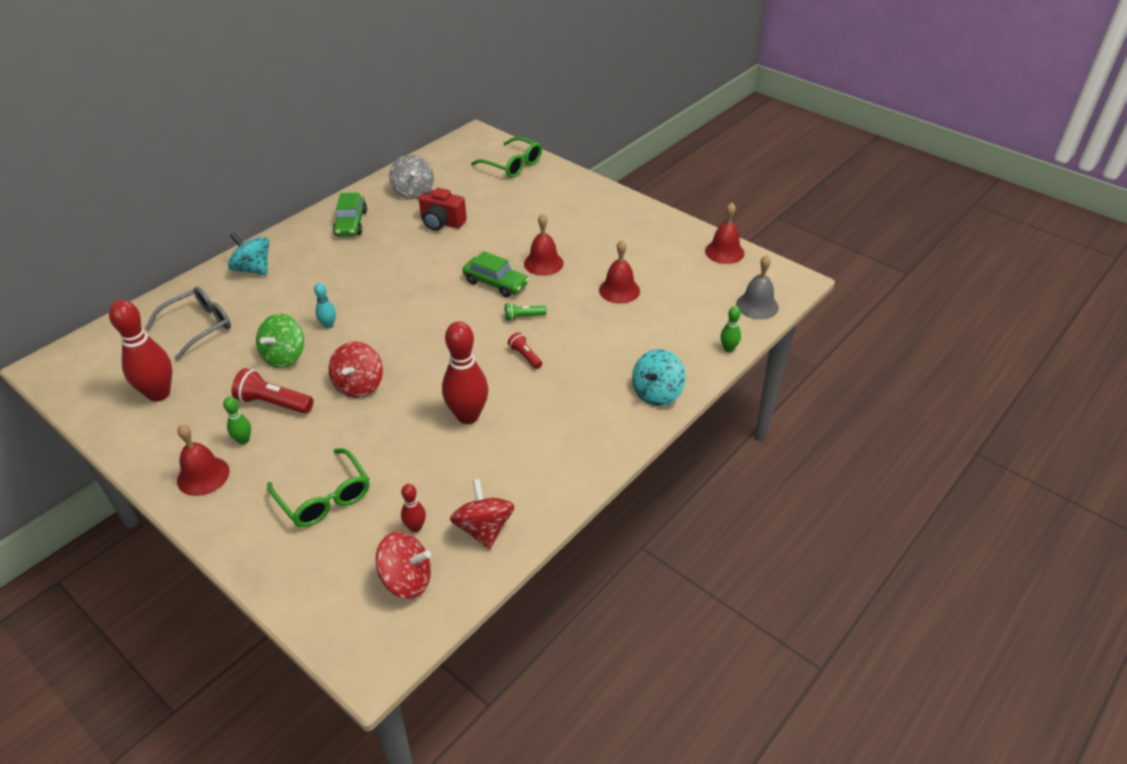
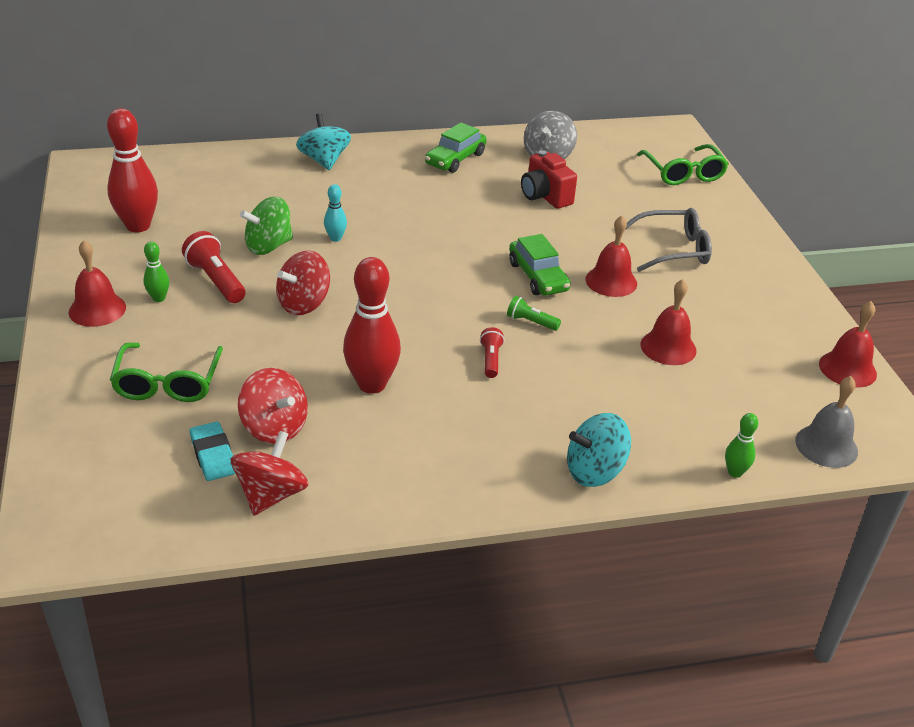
camera: 35 degrees right, 5 degrees down
grey glasses [145,287,231,361] -> grey glasses moved to [625,208,712,272]
red spinning top [376,532,431,599] -> red spinning top moved to [238,368,308,444]
red bowling pin [401,484,426,532] -> turquoise eraser [190,422,236,481]

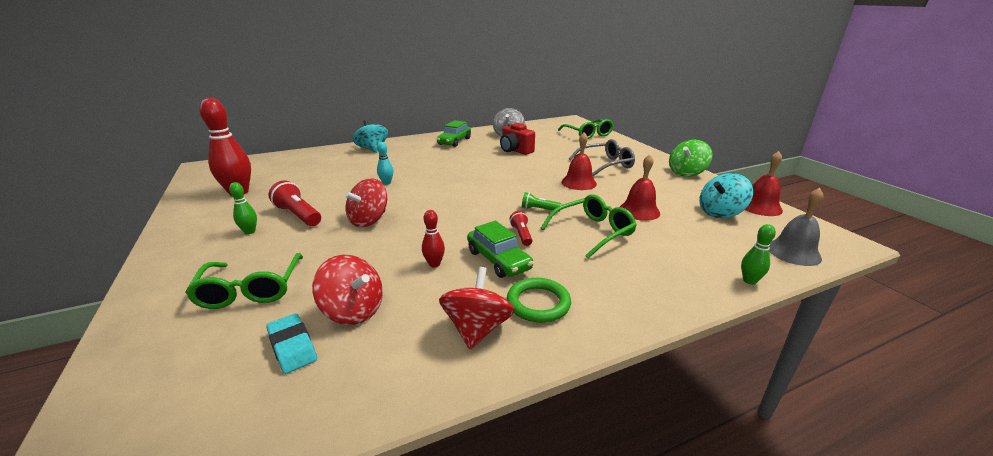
camera: 10 degrees left, 10 degrees down
red bell [69,240,126,327] -> none
red spinning top [231,431,308,516] -> red spinning top moved to [439,267,514,349]
green spinning top [240,197,293,255] -> green spinning top moved to [669,140,713,177]
red bowling pin [343,257,401,394] -> red bowling pin [422,210,445,267], size x0.48
green car [509,234,571,296] -> green car moved to [467,221,534,278]
turquoise spinning top [567,413,631,487] -> turquoise spinning top moved to [699,173,753,218]
none -> green ring [507,278,571,323]
none -> green glasses [540,194,637,258]

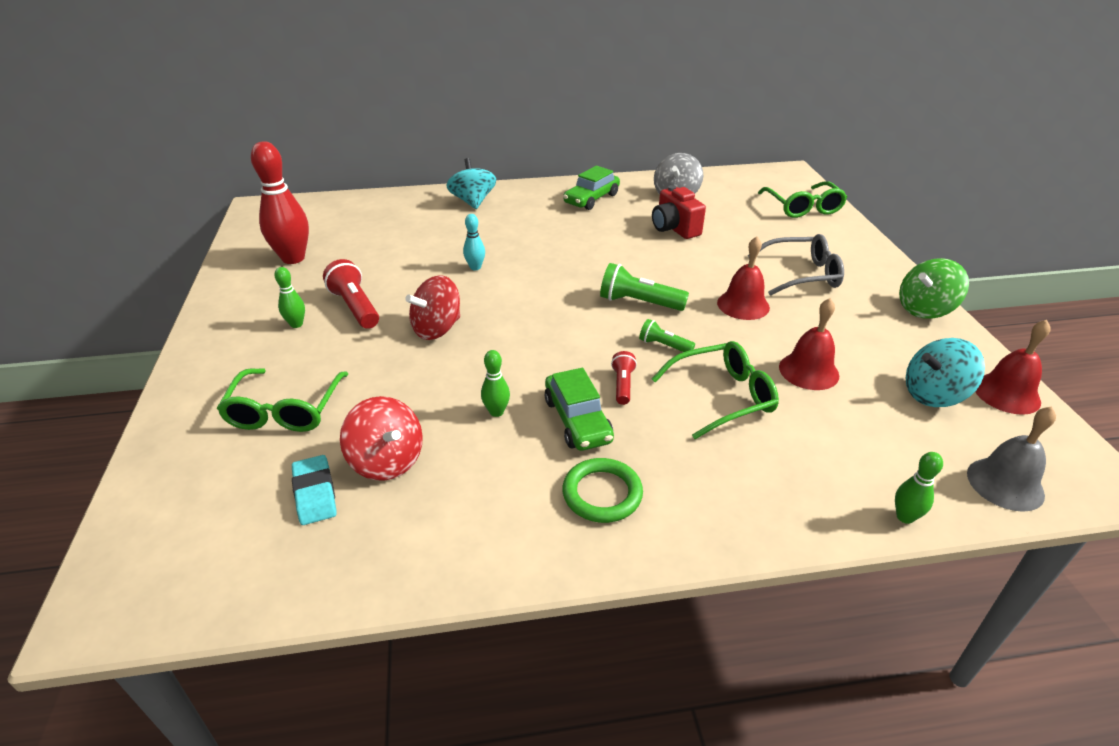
camera: 15 degrees right, 10 degrees up
red bowling pin [422,210,445,267] -> green bowling pin [481,350,510,417]
red spinning top [439,267,514,349] -> none
none -> green flashlight [600,263,689,311]

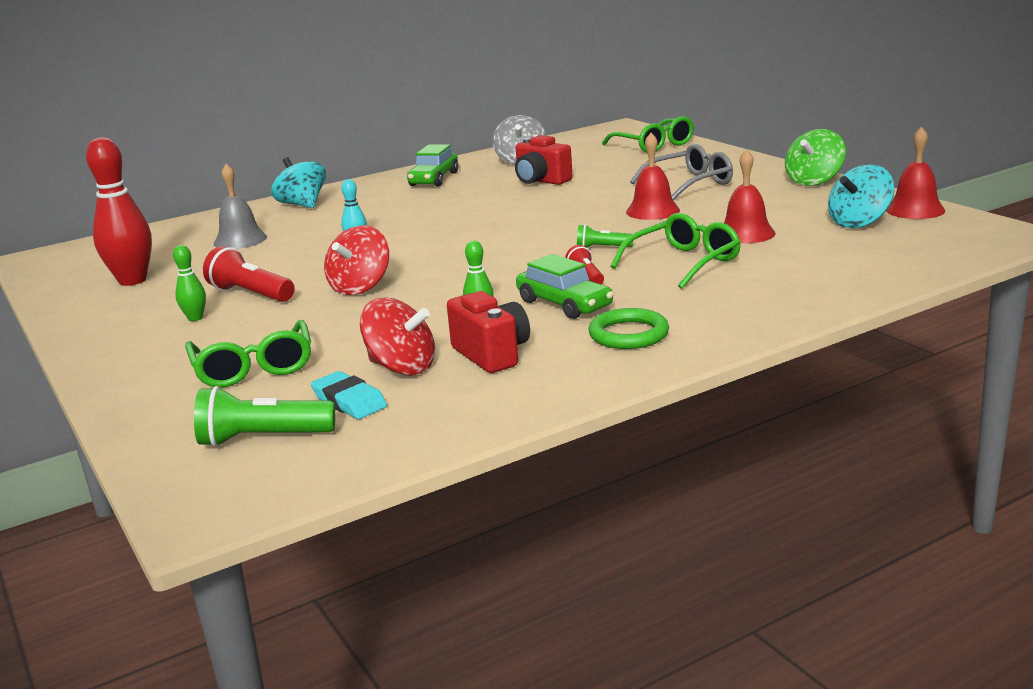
camera: 20 degrees left, 15 degrees down
green flashlight [600,263,689,311] -> green flashlight moved to [194,386,335,447]
green bowling pin [895,452,943,524] -> none
grey bell [967,406,1056,512] -> grey bell moved to [214,164,267,249]
none -> red camera [447,291,530,373]

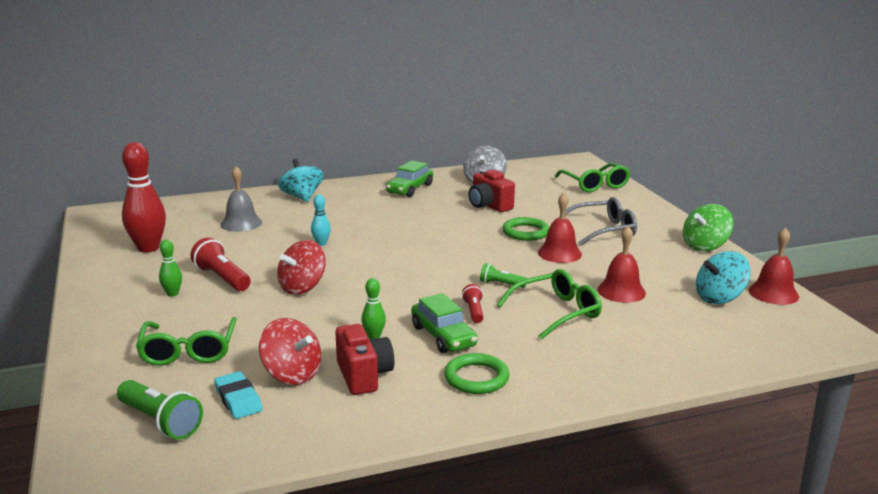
camera: 10 degrees right, 0 degrees up
green flashlight [194,386,335,447] -> green flashlight turned 150 degrees counterclockwise [117,380,203,440]
none -> green ring [503,217,549,241]

